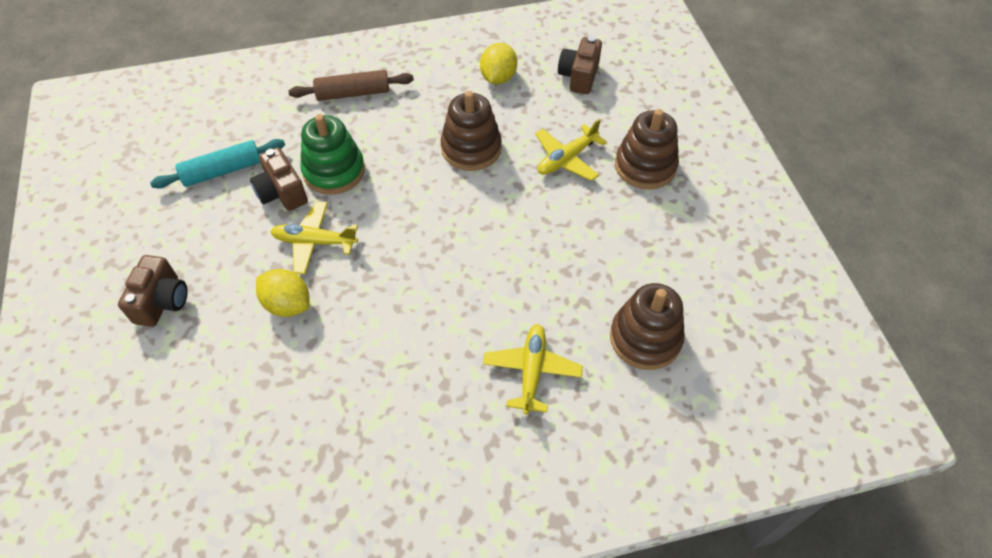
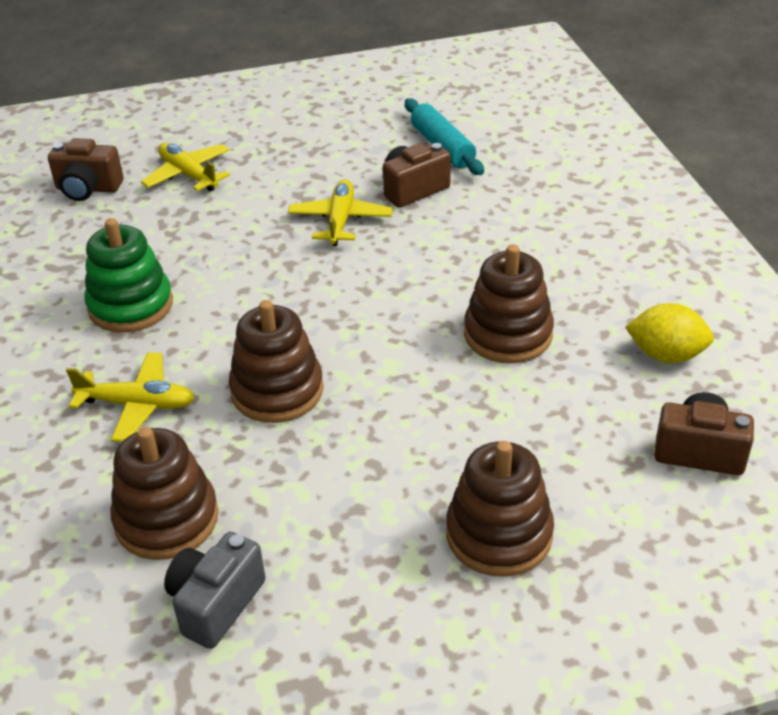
camera: 90 degrees right, 15 degrees down
brown camera [118,255,188,327] -> brown camera moved to [48,138,123,201]
yellow lemon [256,269,310,317] -> none
brown rolling pin [288,70,414,101] -> none
green stacking toy [300,114,365,195] -> green stacking toy moved to [84,218,173,333]
yellow plane [535,119,607,181] -> yellow plane moved to [141,143,230,192]
none -> grey camera [164,532,266,649]
none -> brown stacking toy [229,300,324,423]

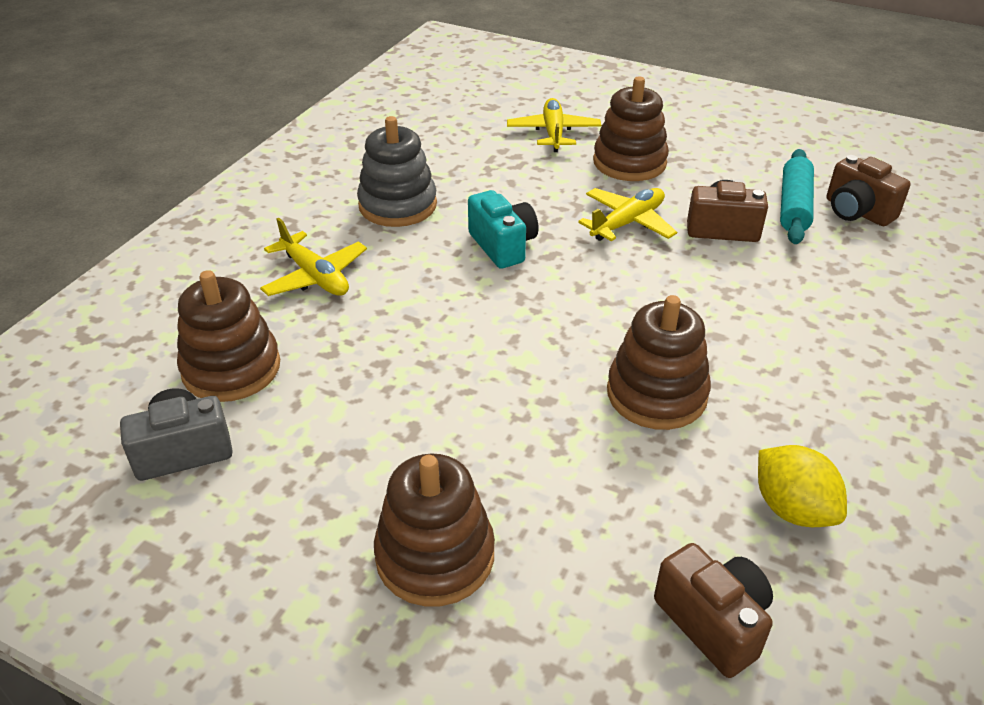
camera: 40 degrees right, 0 degrees up
brown camera [48,138,123,201] -> brown camera moved to [826,155,911,226]
green stacking toy [84,218,173,333] -> grey stacking toy [357,116,437,227]
brown stacking toy [229,300,324,423] -> brown stacking toy moved to [593,77,669,181]
none -> turquoise camera [468,190,539,269]

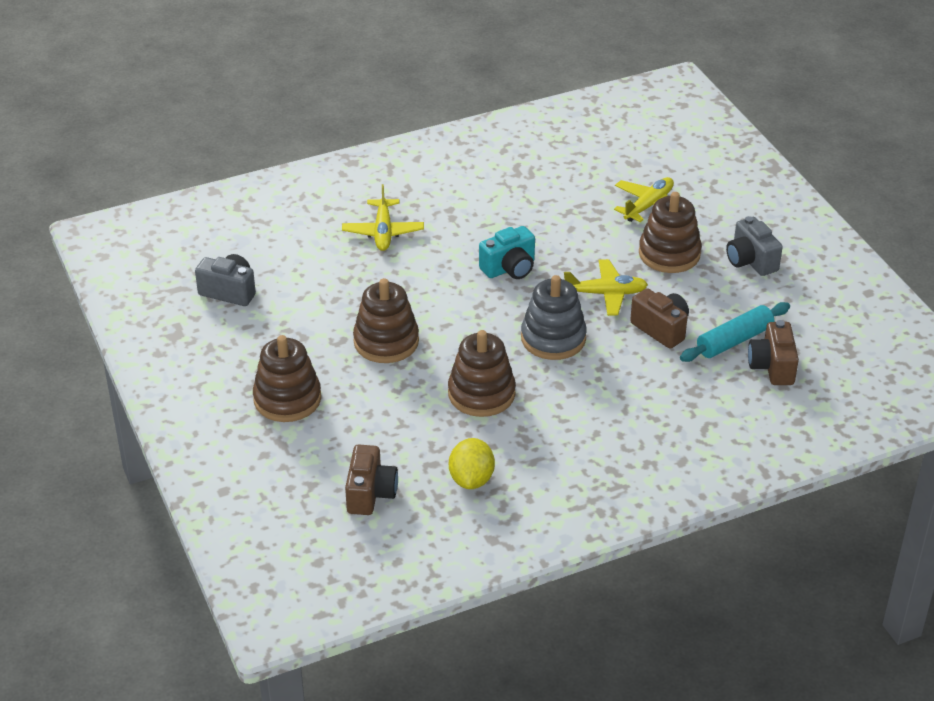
camera: 40 degrees right, 0 degrees up
brown stacking toy [177,270,280,402] -> brown stacking toy moved to [353,278,419,363]
grey stacking toy [357,116,437,227] -> grey stacking toy moved to [521,275,587,360]
turquoise camera [468,190,539,269] -> turquoise camera turned 45 degrees clockwise [479,226,535,279]
none -> grey camera [726,216,783,276]

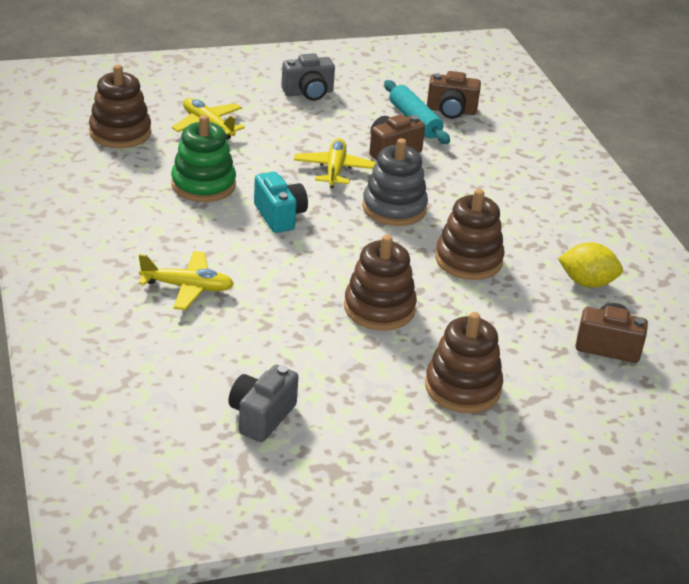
camera: 85 degrees left, 5 degrees down
brown stacking toy [639,192,702,273] -> brown stacking toy moved to [89,65,151,148]
none -> green stacking toy [171,115,236,202]

